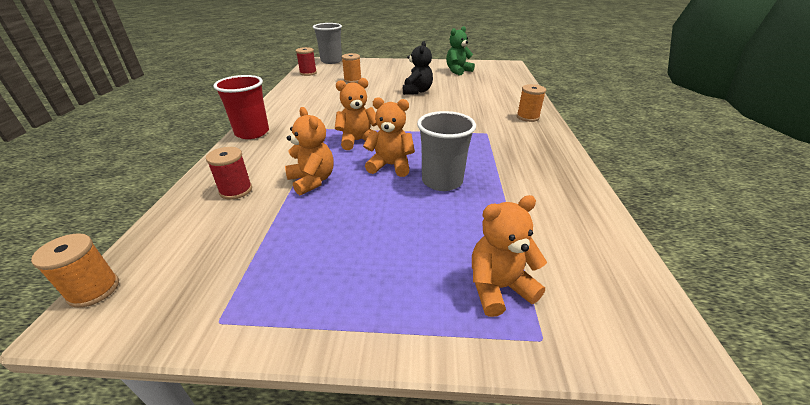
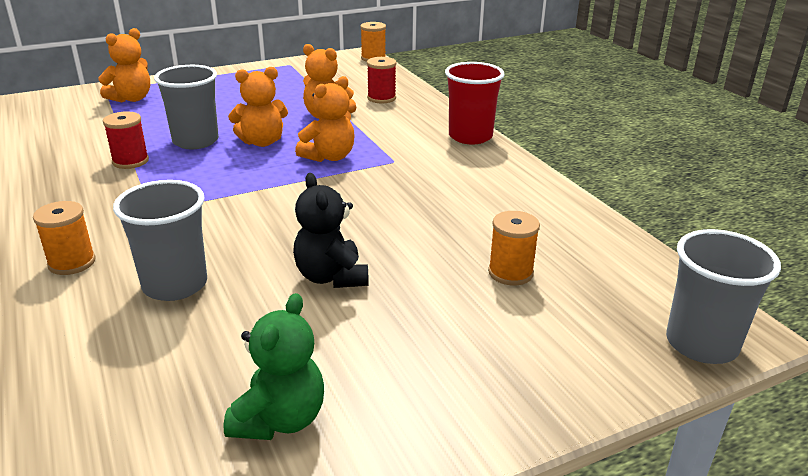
camera: 150 degrees right, 5 degrees down
red spool [296,47,317,76] -> red spool moved to [103,111,149,169]
none -> grey cup [113,180,207,301]

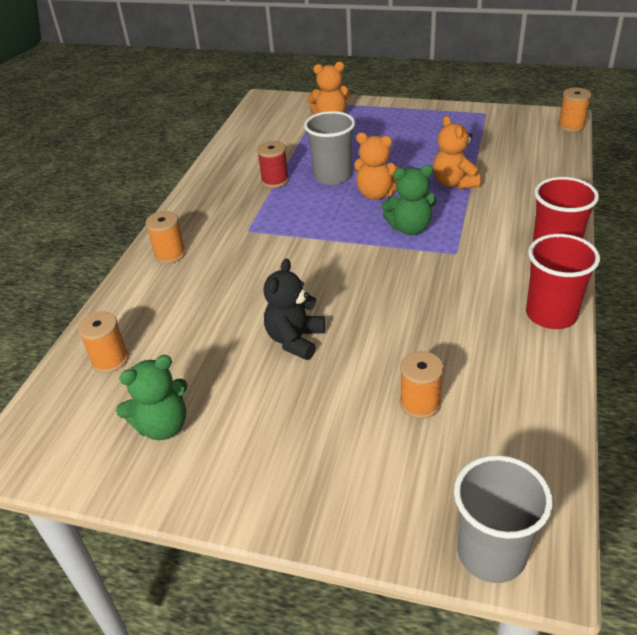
camera: 45 degrees right, 10 degrees up
grey cup [113,180,207,301] -> none
orange teddy bear [295,76,355,162] -> green teddy bear [381,165,437,235]
red spool [367,57,396,103] -> none
none -> orange spool [78,312,129,373]
none -> red cup [526,234,600,329]

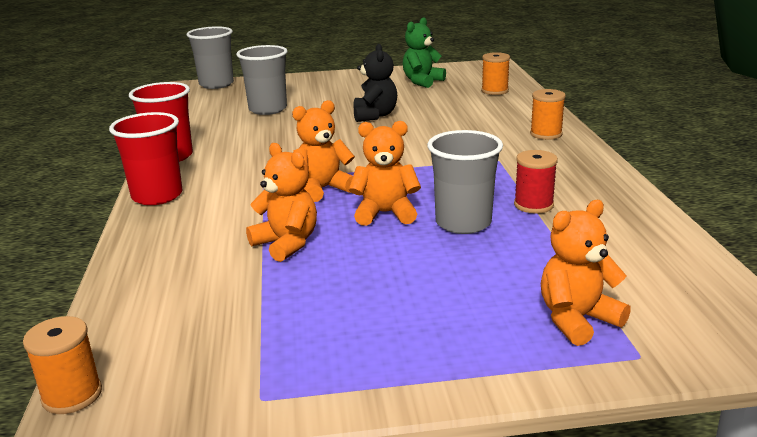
camera: 155 degrees right, 15 degrees down
green teddy bear [381,165,437,235] -> orange teddy bear [292,100,355,202]
orange spool [400,351,444,419] -> grey cup [236,45,288,115]

